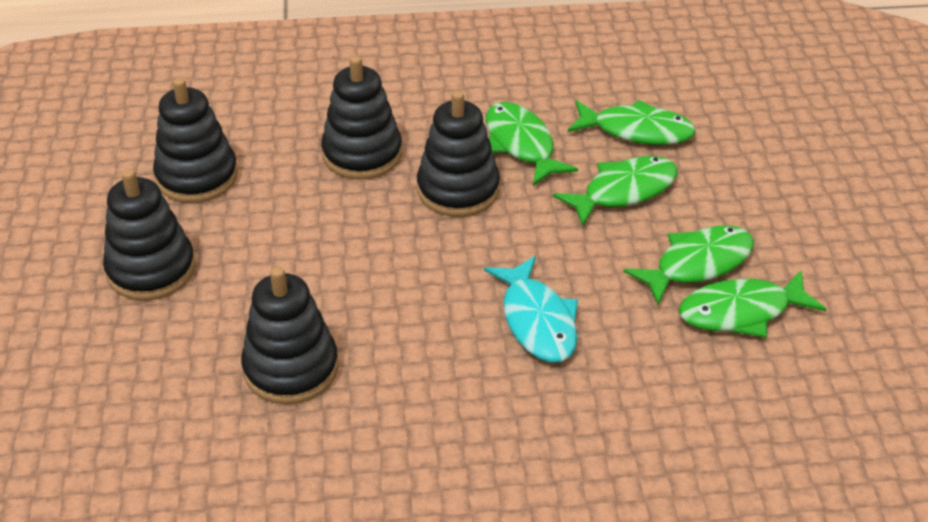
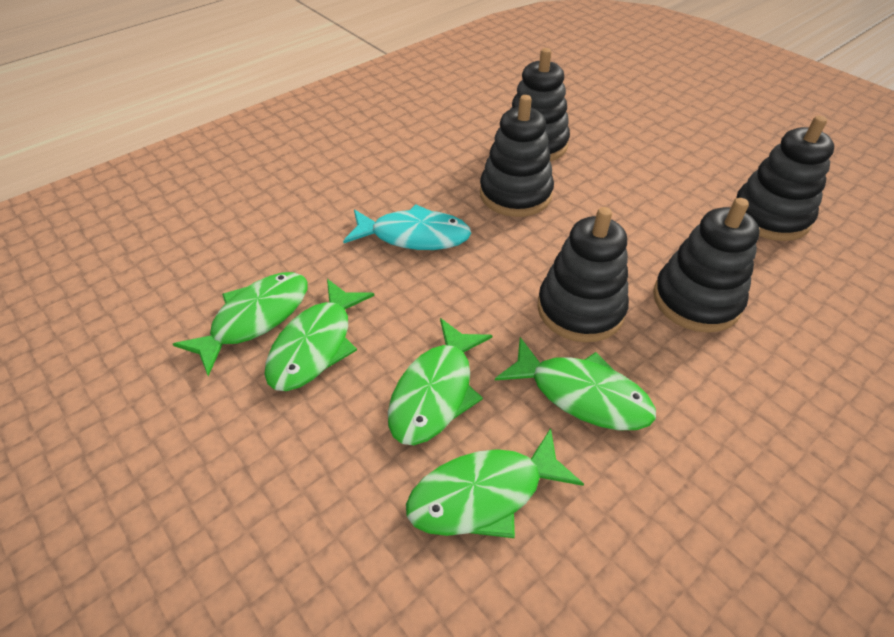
camera: 145 degrees right, 5 degrees up
black stacking toy [103,169,196,301] -> black stacking toy moved to [480,95,554,217]
turquoise fish [484,256,578,362] -> turquoise fish turned 150 degrees clockwise [343,204,471,250]

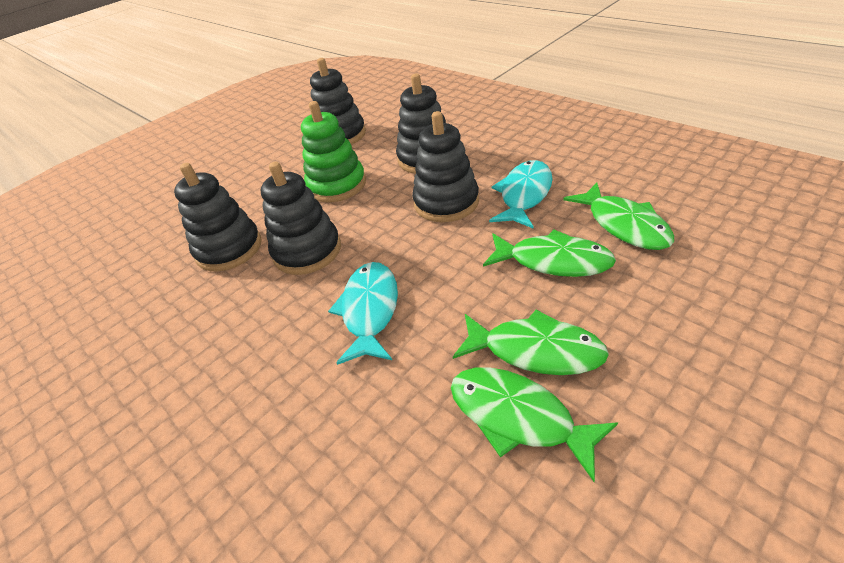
camera: 90 degrees left, 5 degrees down
green fish [495,337,656,430] -> turquoise fish [489,160,553,229]
none -> green stacking toy [301,101,366,202]

